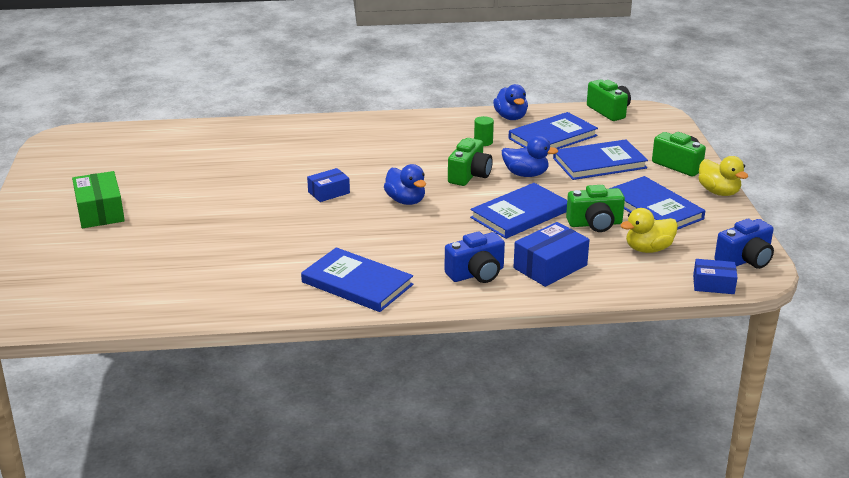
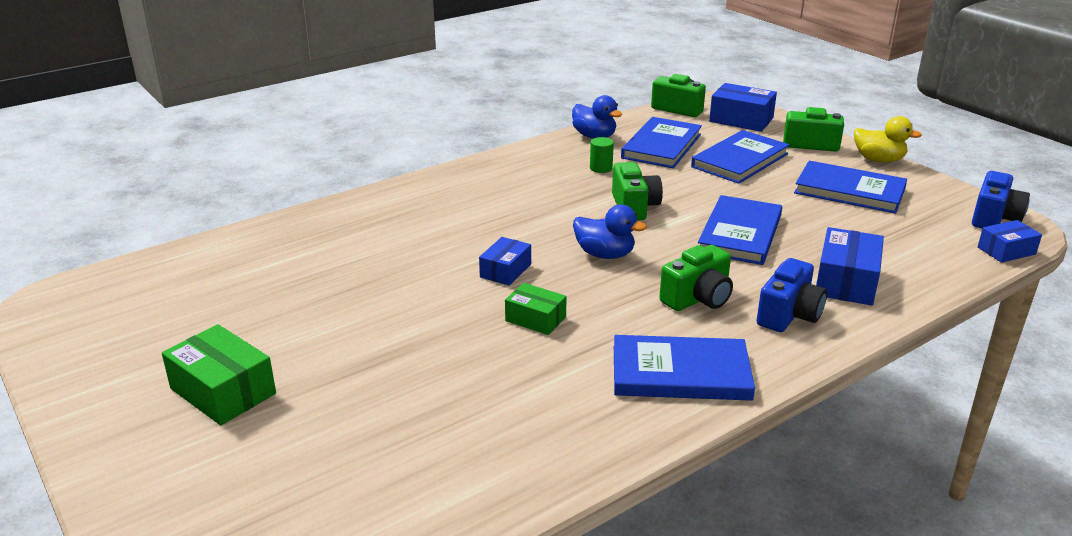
camera: 30 degrees left, 0 degrees up
blue duck [502,136,559,177] -> none
green camera [566,185,625,232] -> green camera moved to [659,245,733,311]
yellow duck [621,208,678,253] -> none
none -> green box [505,283,567,335]
none -> blue box [709,83,777,132]

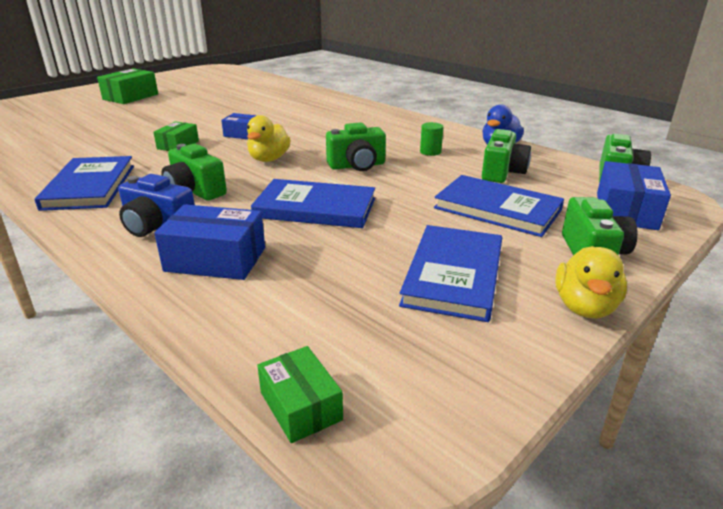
camera: 80 degrees right, 0 degrees up
blue duck [573,205,647,259] -> yellow duck [247,115,291,162]
blue book [621,117,702,168] -> green camera [482,129,531,183]
blue camera [972,171,1030,229] -> none
blue box [978,220,1042,263] -> green box [257,346,343,443]

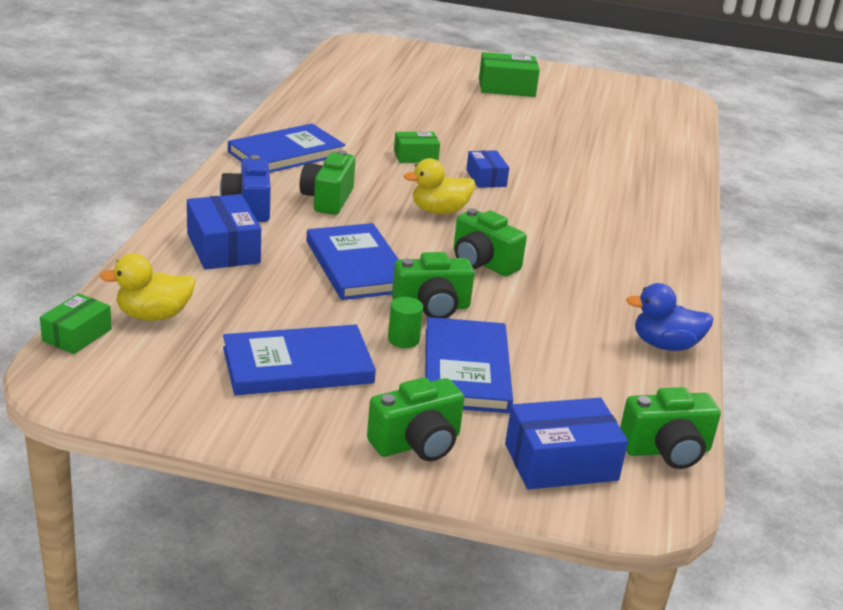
camera: 55 degrees right, 0 degrees up
green cylinder [420,122,443,156] -> green cylinder moved to [388,297,423,348]
green camera [482,129,531,183] -> green camera moved to [392,252,475,318]
yellow duck [555,246,627,319] -> yellow duck moved to [100,253,196,321]

